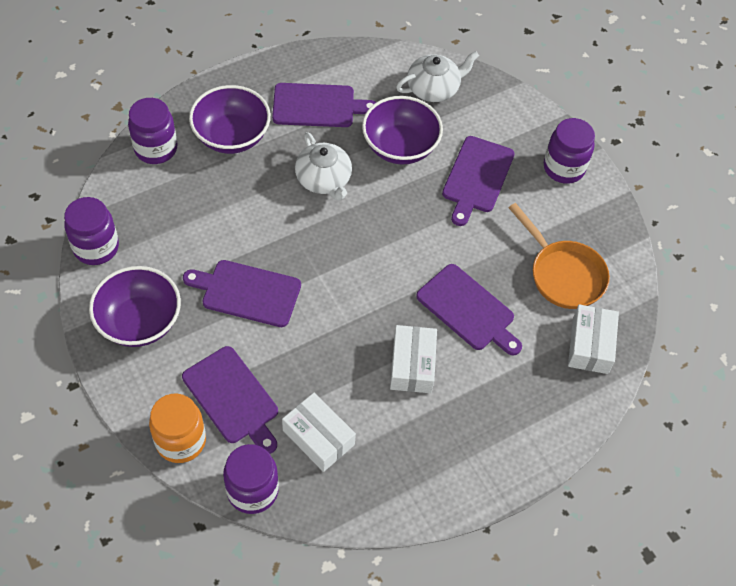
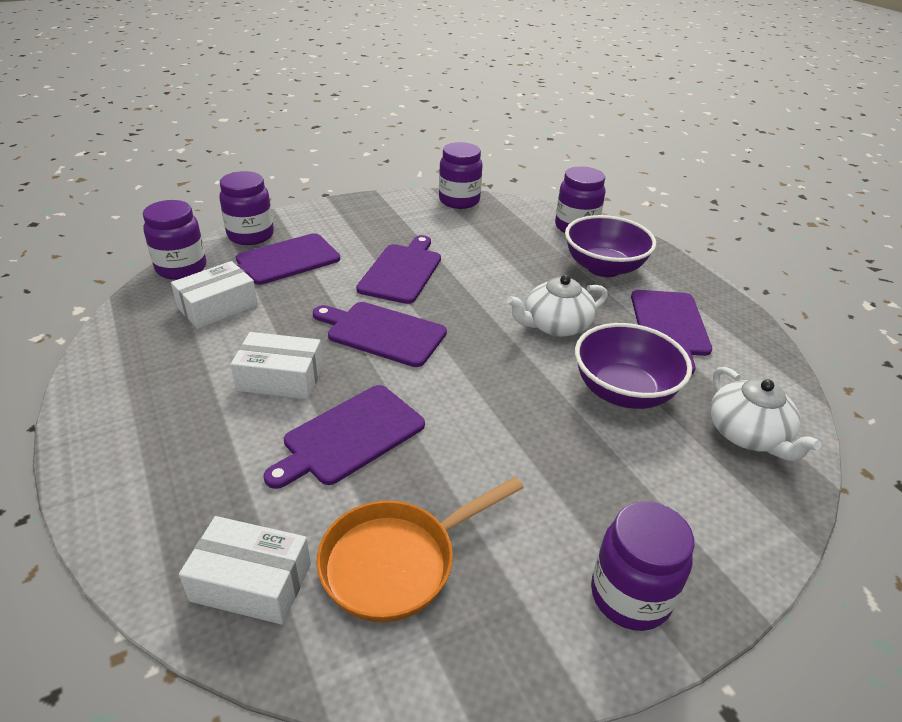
camera: 95 degrees right, 20 degrees down
purple bowl [89,266,181,347] -> none
orange jar [149,394,206,463] -> purple jar [219,171,274,245]
purple cutting board [442,136,515,226] -> purple cutting board moved to [313,302,447,367]

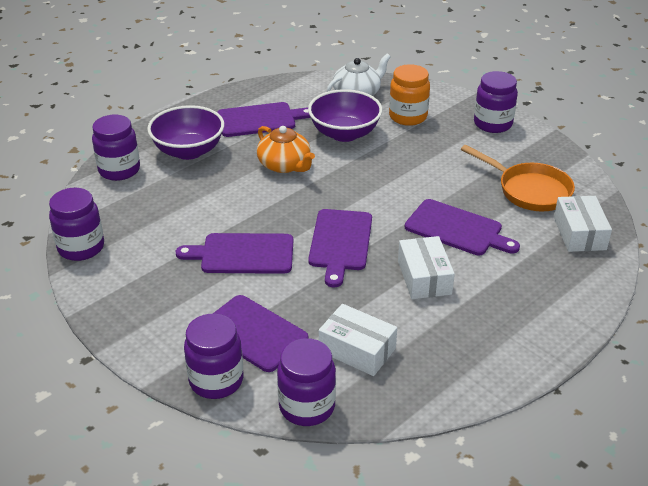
camera: 105 degrees left, 0 degrees up
white teapot [507,275,608,337] -> orange teapot [257,126,315,173]
none -> orange jar [389,64,430,126]

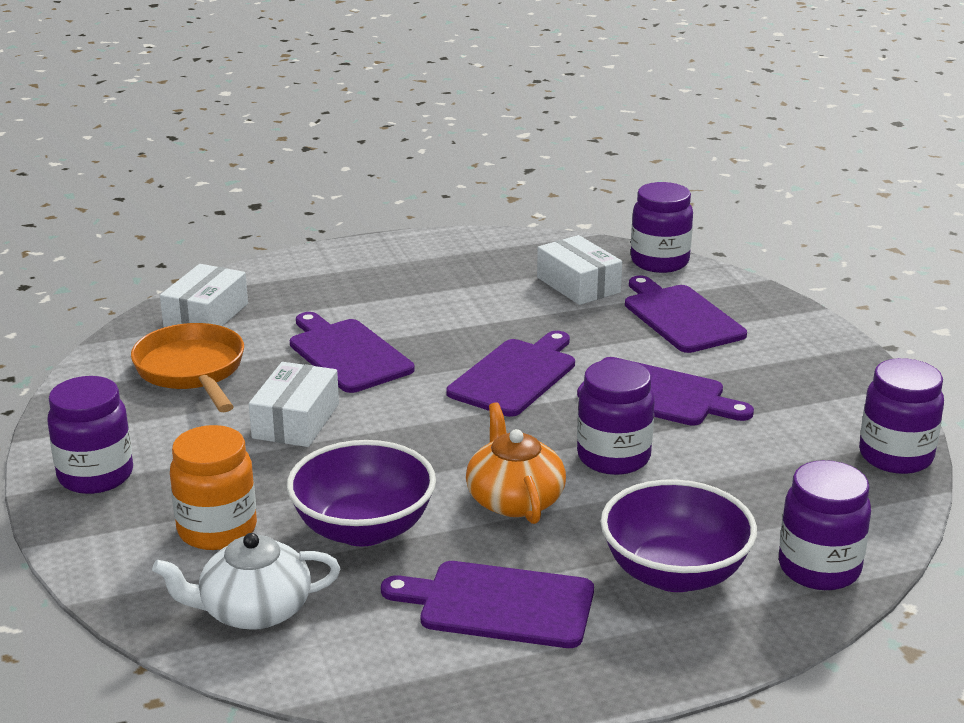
camera: 155 degrees left, 10 degrees down
purple jar [184,314,243,399] -> purple jar moved to [577,359,655,475]
white box [398,236,455,299] -> white box moved to [249,362,339,447]

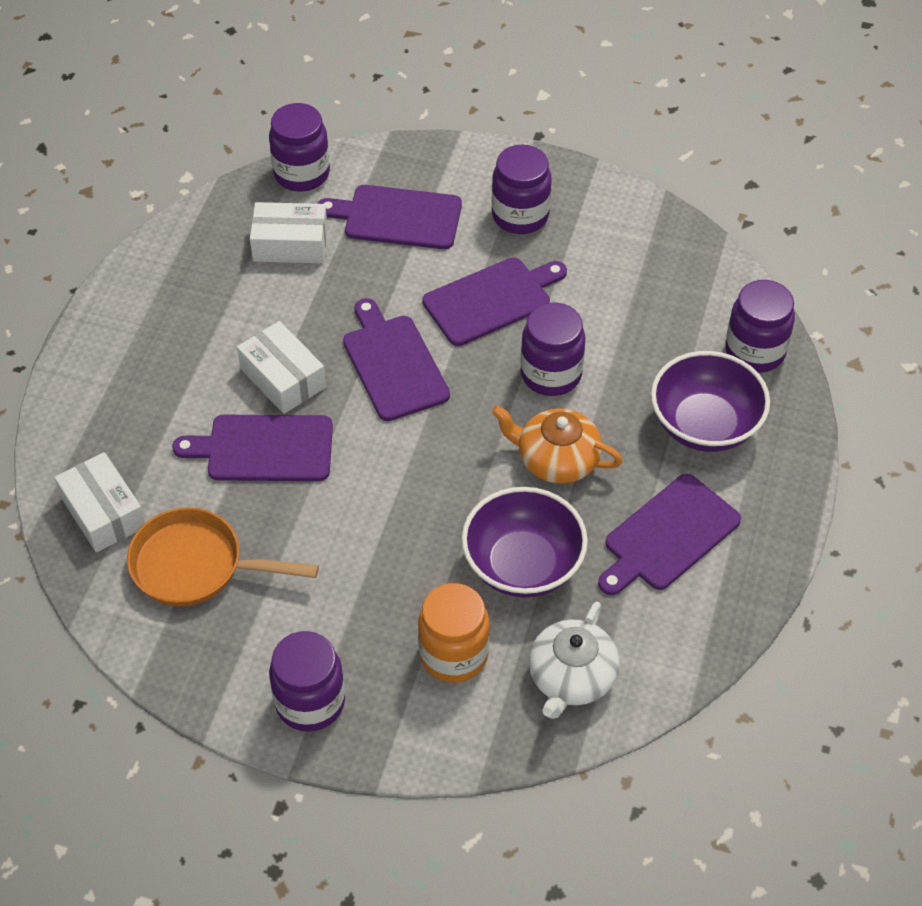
camera: 55 degrees left, 25 degrees up
white box [249,362,339,447] -> white box moved to [237,321,326,414]
purple jar [859,358,944,474] -> purple jar moved to [492,144,552,234]

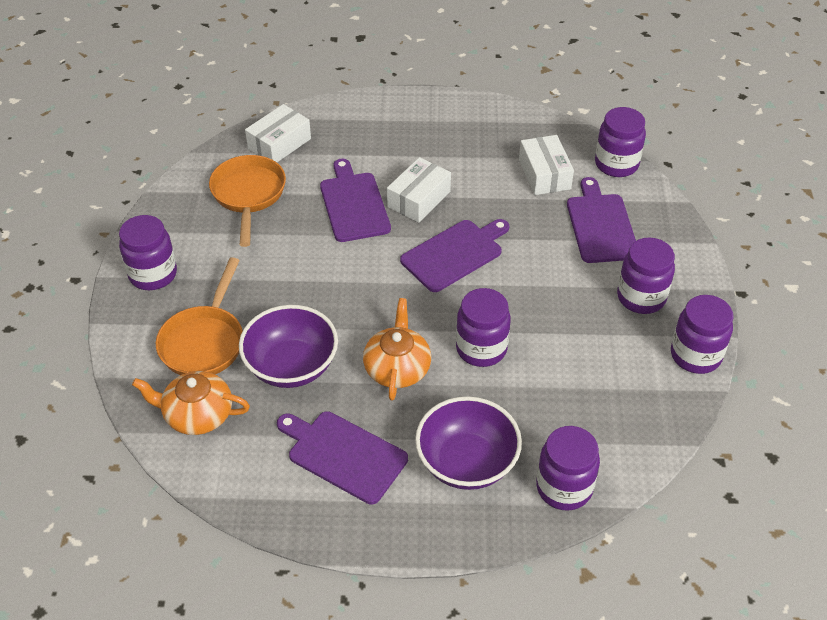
camera: 75 degrees right, 5 degrees down
orange jar [418,583,490,683] -> orange pan [156,257,243,375]
purple cutting board [422,257,567,346] -> none
white teapot [529,602,619,719] -> orange teapot [132,371,250,435]
none -> purple jar [671,295,733,374]

